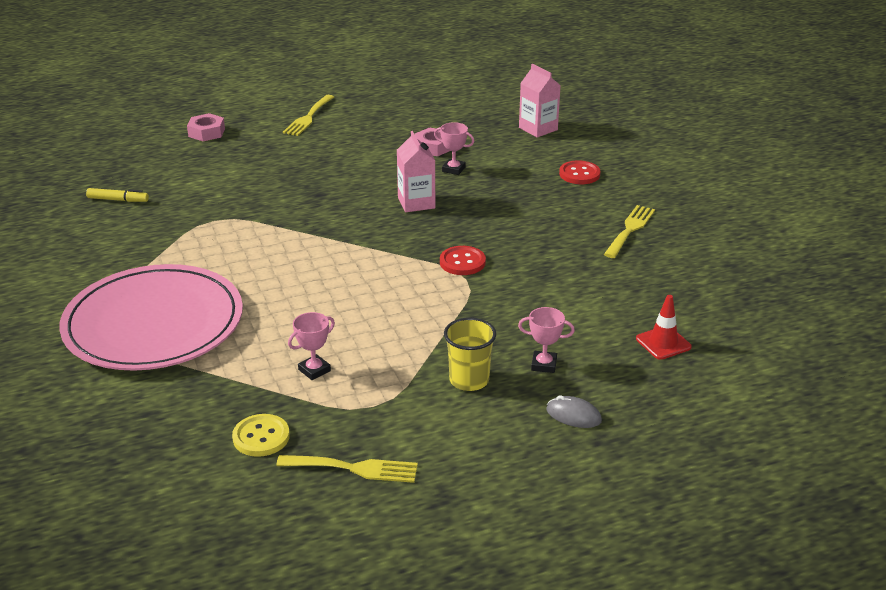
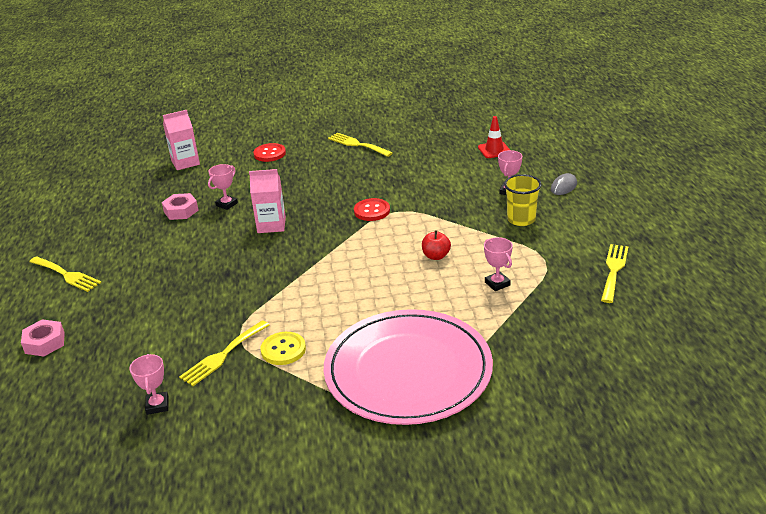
camera: 75 degrees left, 0 degrees up
yellow marker [86,188,149,202] -> pink trophy [129,354,169,415]
yellow button [232,414,290,457] -> yellow button moved to [261,332,306,365]
none -> yellow fork [179,320,269,386]
none -> red apple [422,230,451,260]

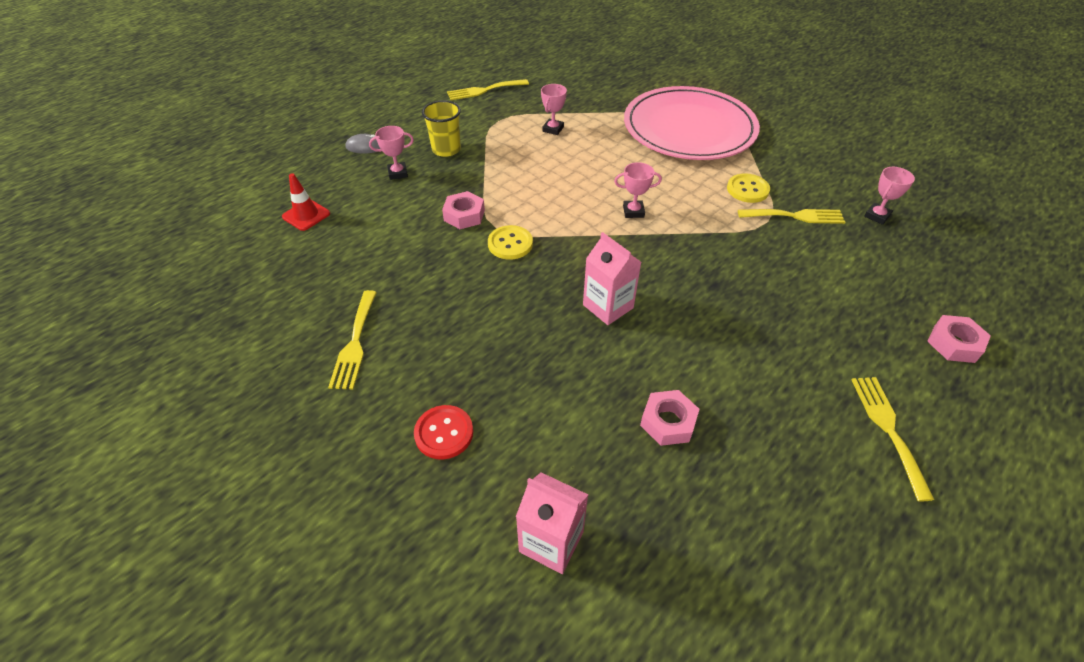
camera: 130 degrees left, 15 degrees up
pink trophy [208,164,238,210] -> pink trophy moved to [614,162,662,218]
red button [354,198,390,221] -> yellow button [488,225,533,260]
red apple [422,230,451,260] -> none
none -> pink nut [442,191,485,229]

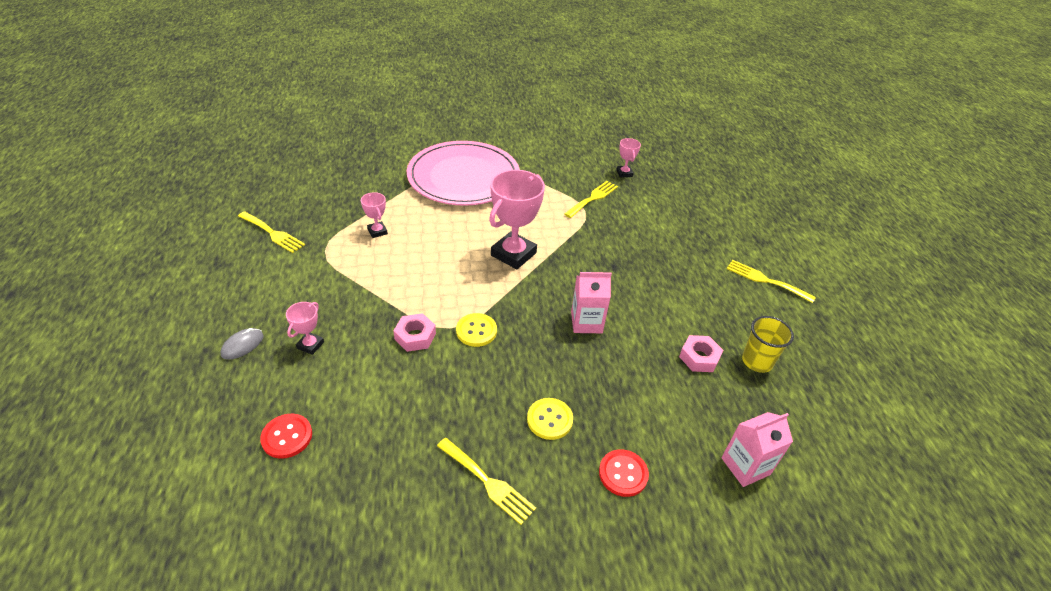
camera: 55 degrees left, 5 degrees down
red traffic cone [282,173,330,231] -> red button [260,414,312,459]
yellow cup [422,100,461,157] -> yellow cup moved to [742,316,794,373]
yellow fork [447,79,529,100] -> yellow fork turned 75 degrees counterclockwise [238,211,305,253]
pink trophy [614,162,662,218] -> pink trophy [489,170,545,269], size x2.07
yellow button [727,173,770,203] -> yellow button moved to [527,398,573,440]
pink nut [927,315,991,363] -> none

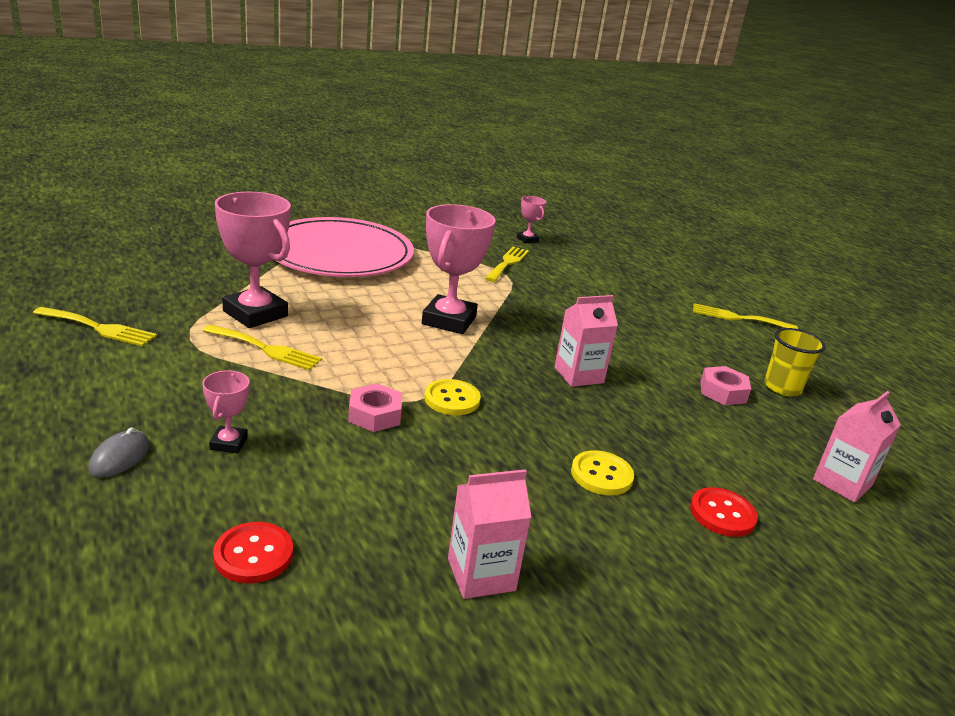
camera: 20 degrees left, 15 degrees down
pink trophy [361,192,388,238] -> pink trophy [215,192,291,328], size x2.07
yellow fork [437,438,536,525] -> yellow fork moved to [203,325,322,370]
none -> pink carton [448,469,531,599]

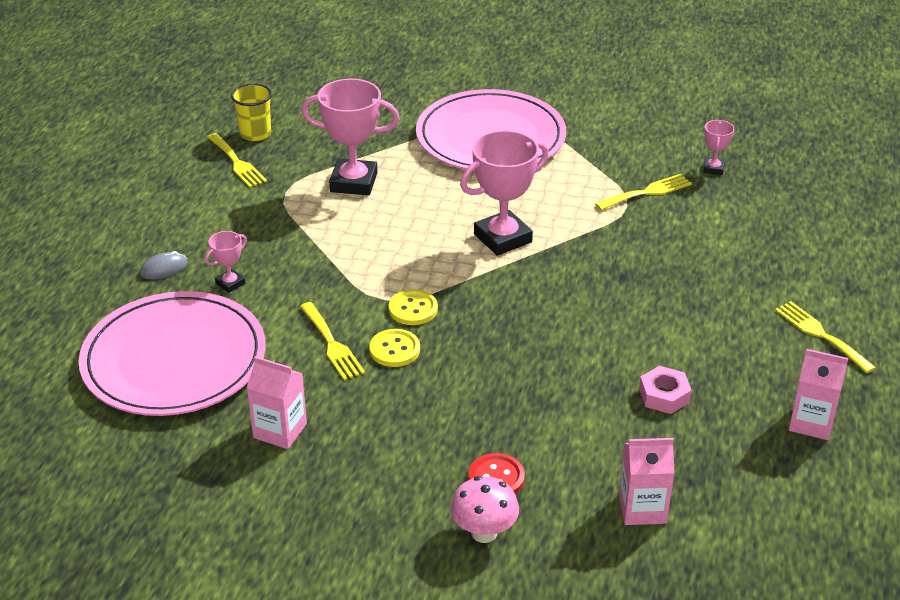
camera: 45 degrees right, 10 degrees up
yellow fork [203,325,322,370] -> yellow fork moved to [300,302,365,381]
red button [213,522,293,584] -> pink plate [79,291,266,416]
pink trophy [215,192,291,328] -> pink trophy turned 75 degrees counterclockwise [302,79,400,195]
pink nut [348,383,402,432] -> none
pink carton [555,295,618,387] -> pink carton moved to [789,349,848,440]
yellow button [571,450,634,496] -> yellow button moved to [369,329,420,367]
yellow cup [764,328,826,396] -> yellow cup moved to [231,83,272,141]
none -> pink mushroom [451,476,519,543]

